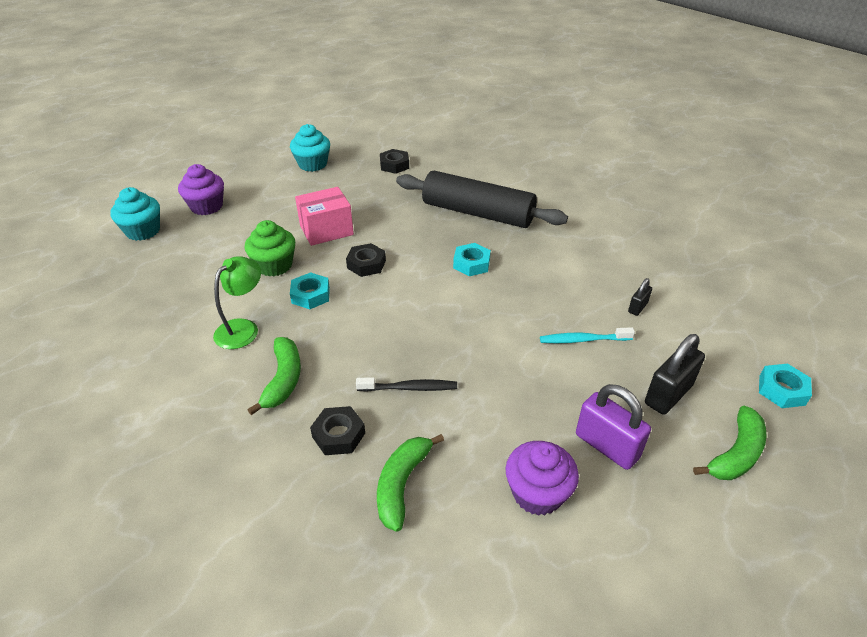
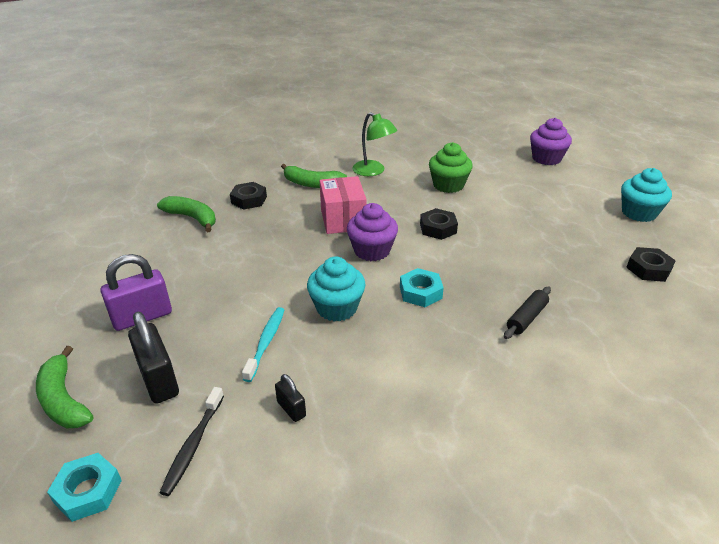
camera: 105 degrees right, 5 degrees down
turquoise cupcake [110,187,160,241] -> turquoise cupcake moved to [307,257,366,322]
turquoise nut [290,272,330,309] -> none
pink box [295,187,354,246] -> pink box moved to [320,176,367,234]
black toothbrush [356,377,457,392] -> black toothbrush moved to [160,387,224,496]
black rolling pin [396,171,568,228] -> black rolling pin [504,287,551,339], size x0.40
purple cupcake [505,441,579,516] -> purple cupcake moved to [347,203,398,261]

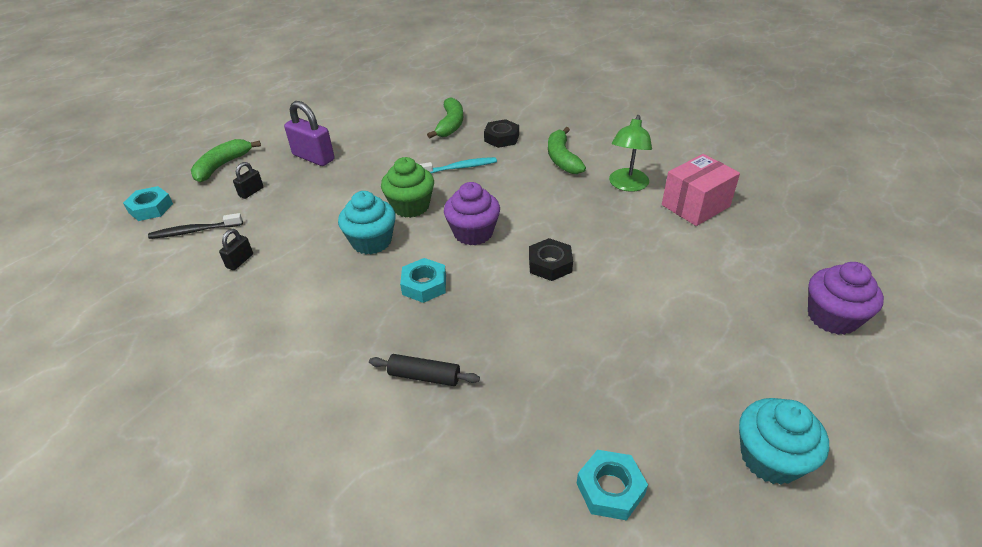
camera: 65 degrees right, 5 degrees up
black padlock [128,312,179,404] -> black padlock [233,162,264,199], size x0.52
turquoise toothbrush [242,307,284,382] -> turquoise toothbrush moved to [420,157,497,173]
pink box [320,176,367,234] -> pink box moved to [662,154,740,226]
green cupcake [429,142,473,193] -> green cupcake moved to [381,157,434,218]
black nut [626,247,676,282] -> turquoise nut [577,450,648,520]

